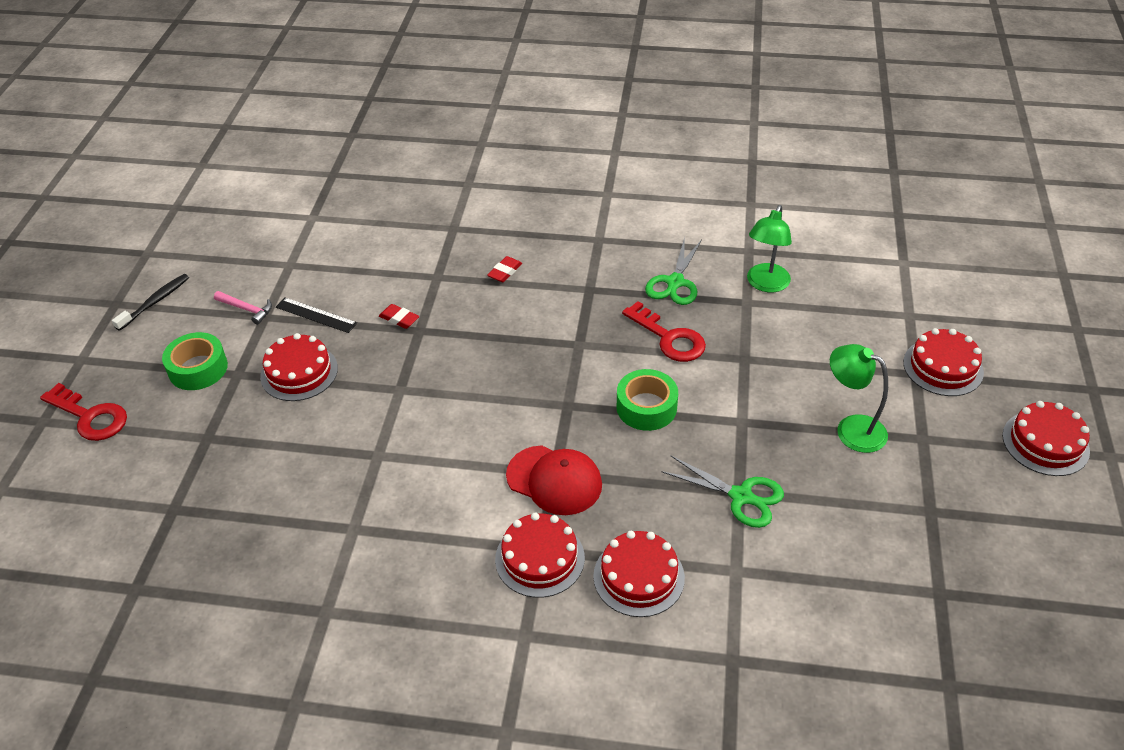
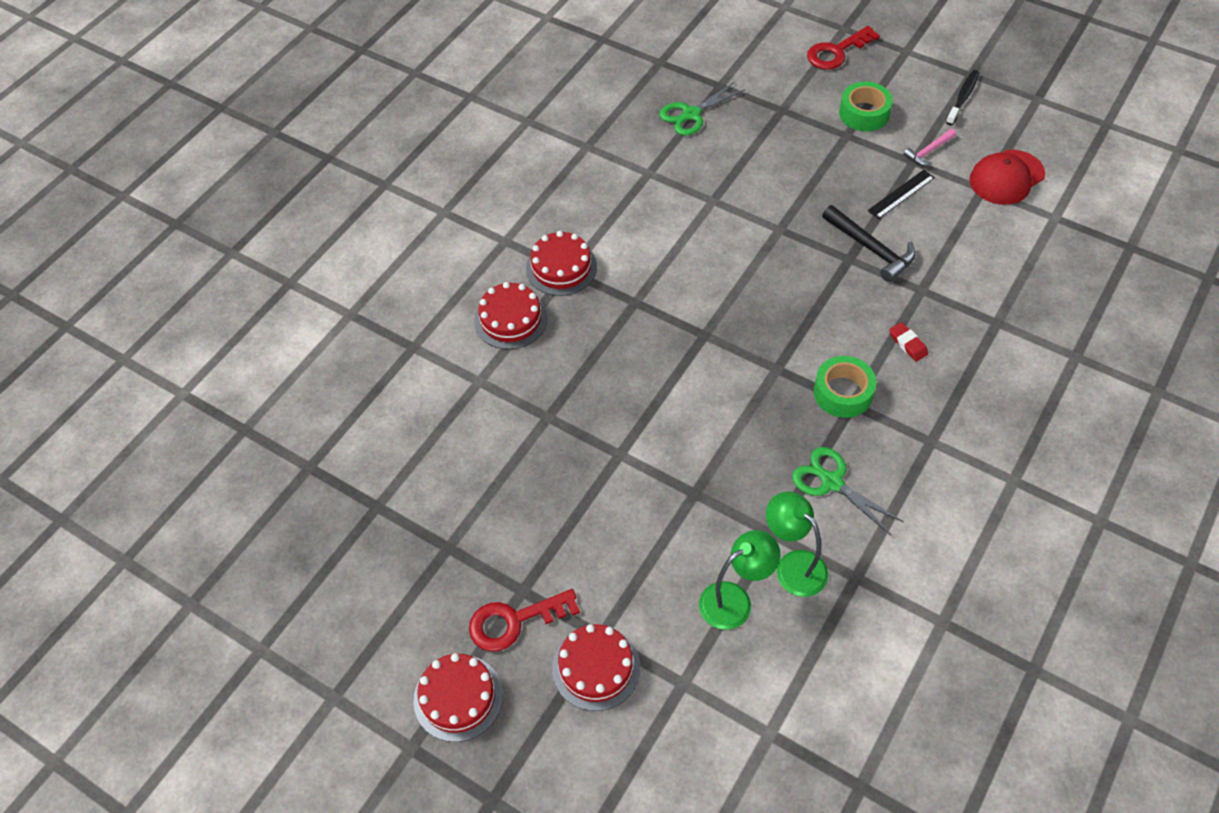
camera: 115 degrees right, 10 degrees up
black toothbrush [112,274,189,331] -> black toothbrush turned 120 degrees counterclockwise [946,70,979,125]
red cake [260,333,338,401] -> none
red eraser [379,304,419,329] -> black hammer [822,205,916,282]
red cap [506,445,602,515] -> red cap moved to [969,150,1045,205]
green tape [617,369,678,431] -> green tape moved to [814,356,877,418]
red key [622,301,706,362] -> red key moved to [469,589,580,652]
green scissors [661,456,784,528] -> green scissors moved to [659,81,745,136]
green lamp [830,344,888,453] -> green lamp moved to [699,530,780,630]

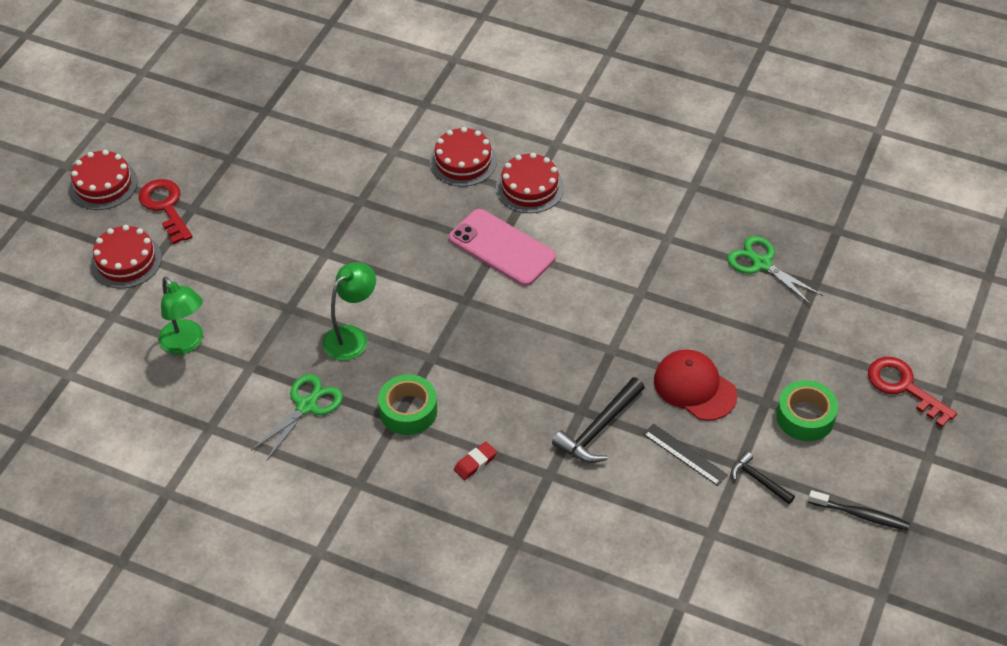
camera: 80 degrees right, 5 degrees down
green lamp [766,491,828,597] -> green lamp moved to [323,262,376,361]
pink hammer [903,129,956,166] -> black hammer [731,451,795,504]
red cap [969,150,1045,205] -> red cap moved to [654,349,737,421]
none -> pink phone [449,209,556,286]

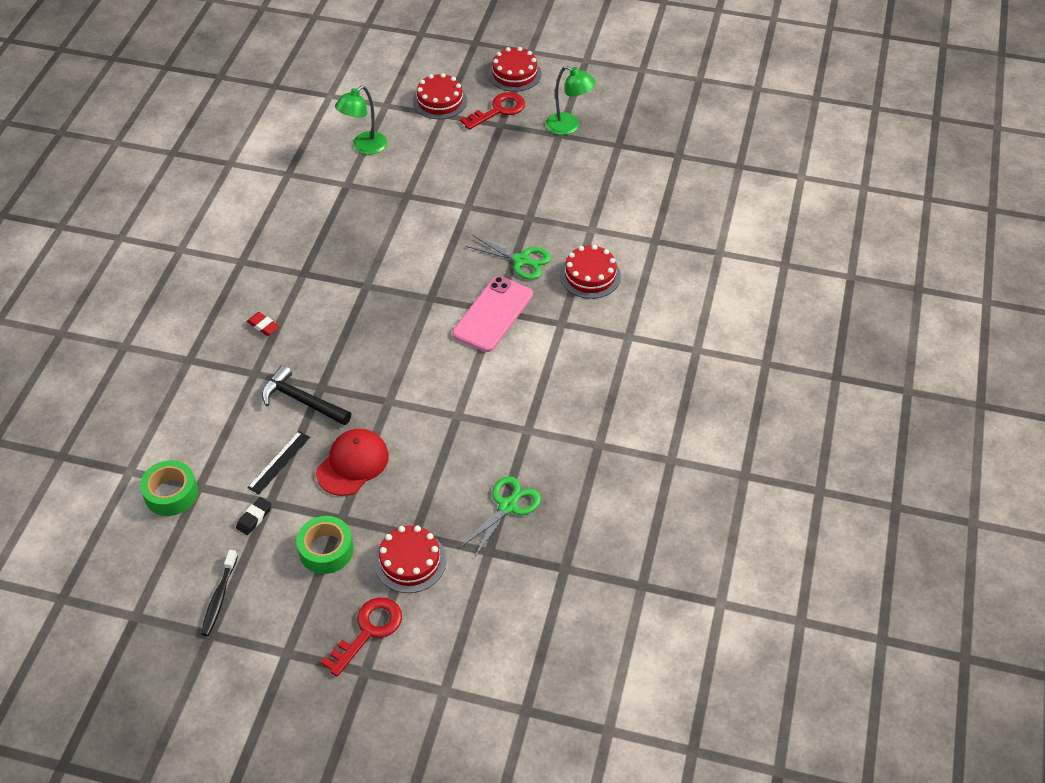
camera: 80 degrees right, 0 degrees up
green scissors [251,374,343,461] -> green scissors moved to [466,236,551,280]
green lamp [323,262,376,361] -> green lamp moved to [546,66,596,135]
green tape [378,374,437,435] -> green tape moved to [140,460,198,516]
red cake [496,153,564,213] -> red cake moved to [374,525,446,593]
black hammer [731,451,795,504] -> black eraser [236,497,272,535]

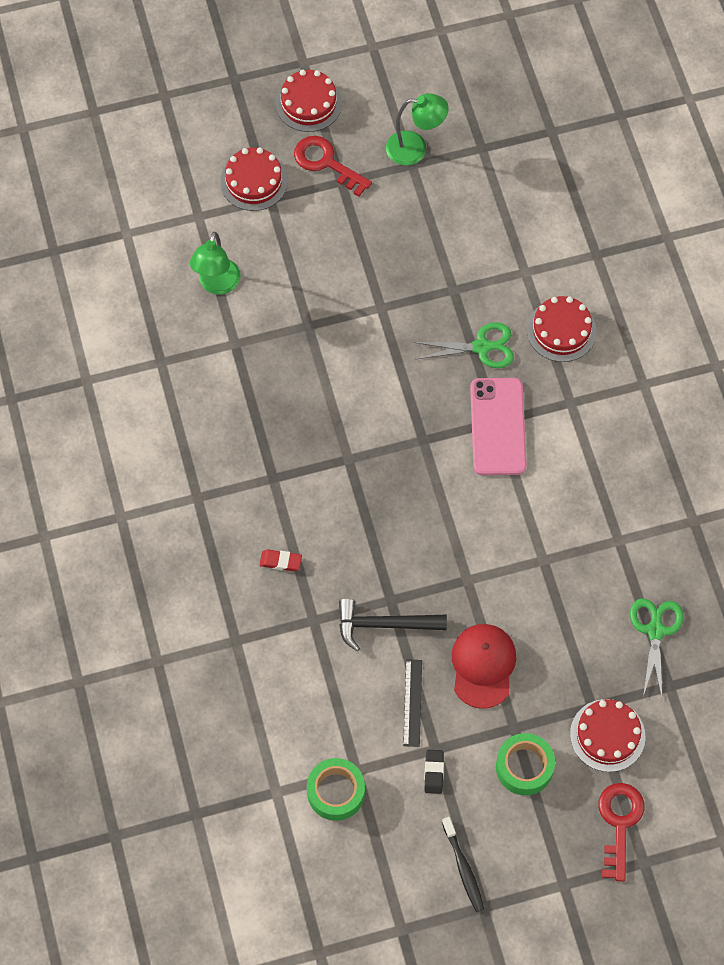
camera: 30 degrees left, 15 degrees up
red key [460,92,525,130] -> red key turned 75 degrees counterclockwise [294,136,372,197]

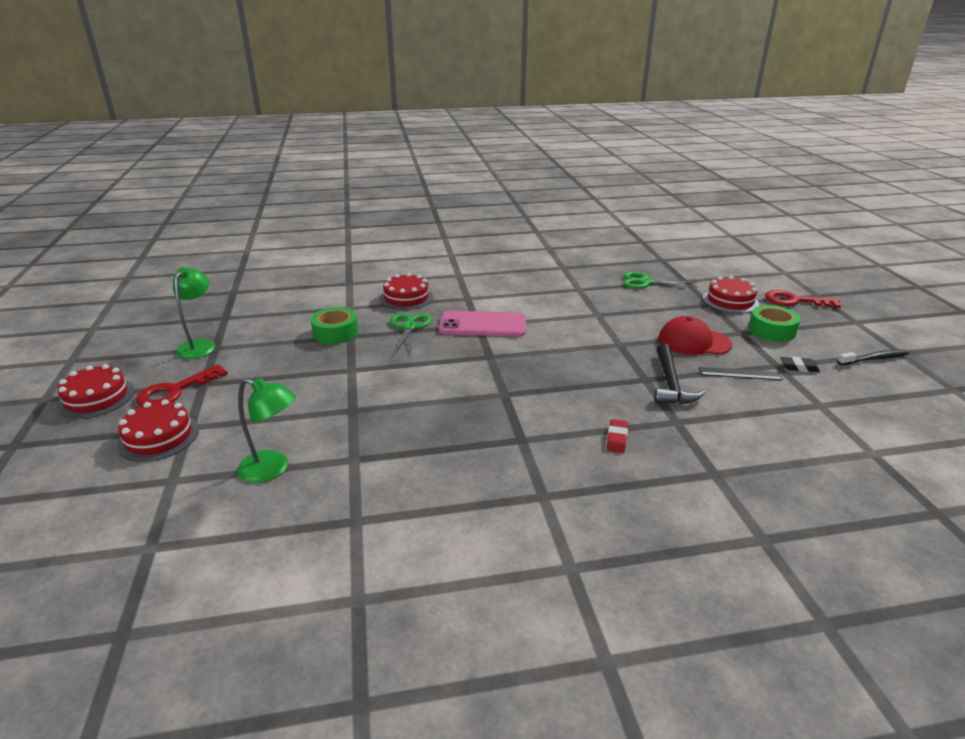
camera: 85 degrees left, 35 degrees down
green tape [307,758,365,821] -> green tape moved to [311,307,359,344]

